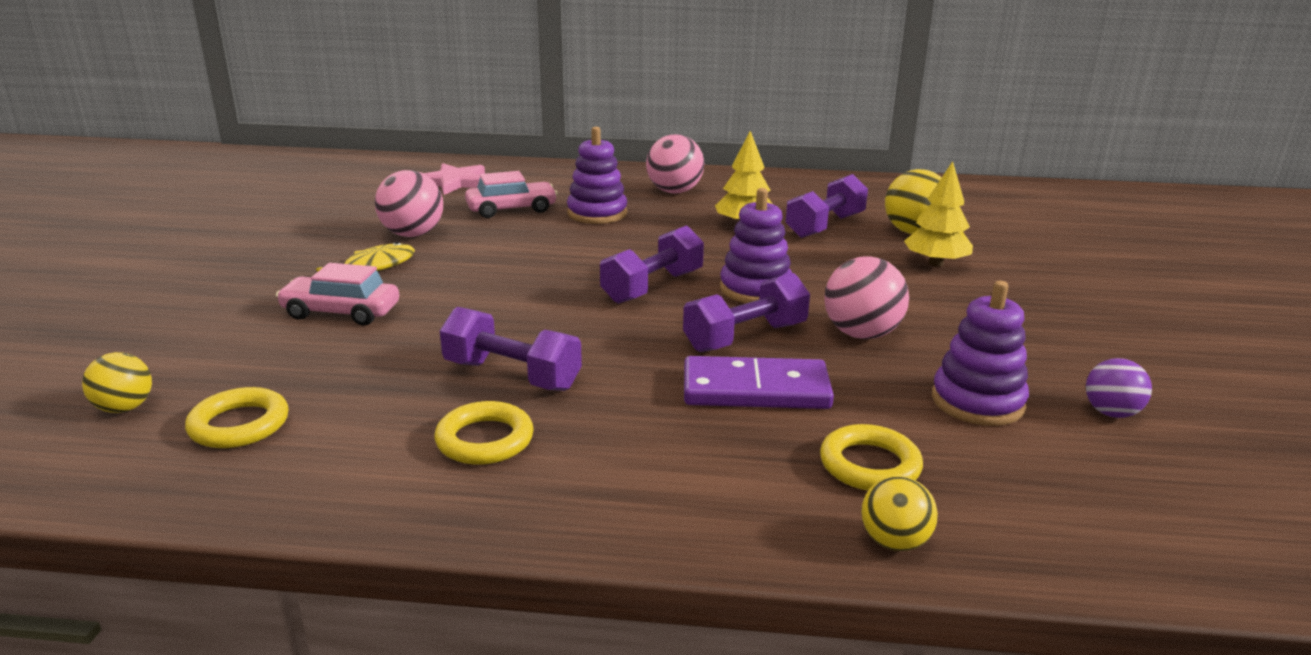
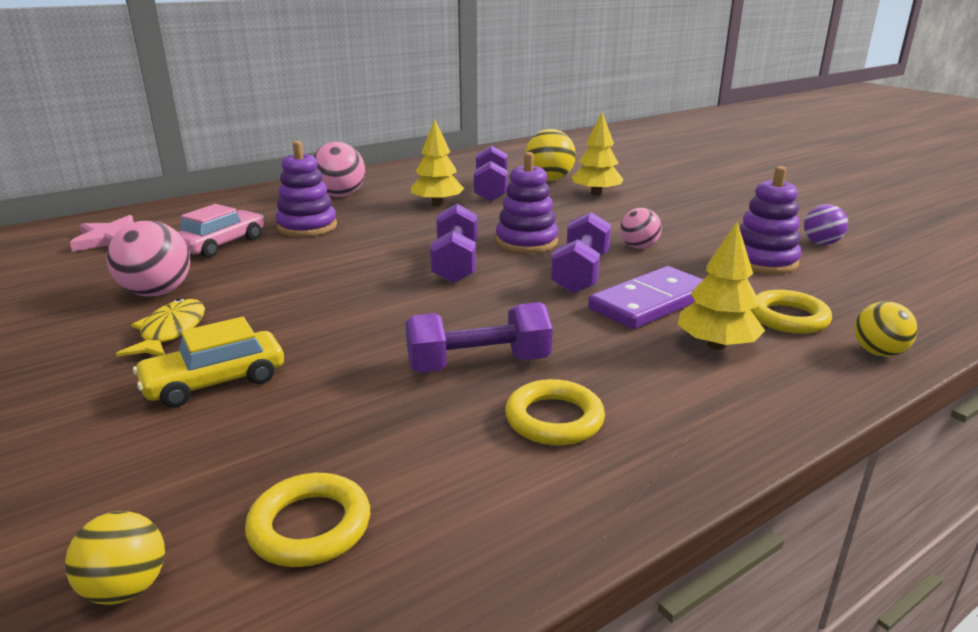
camera: 40 degrees left, 0 degrees up
pink car [276,263,399,326] -> yellow car [133,317,284,408]
pink ball [824,256,909,339] -> pink ball [620,208,662,249], size x0.62
none -> yellow tree [677,222,765,350]

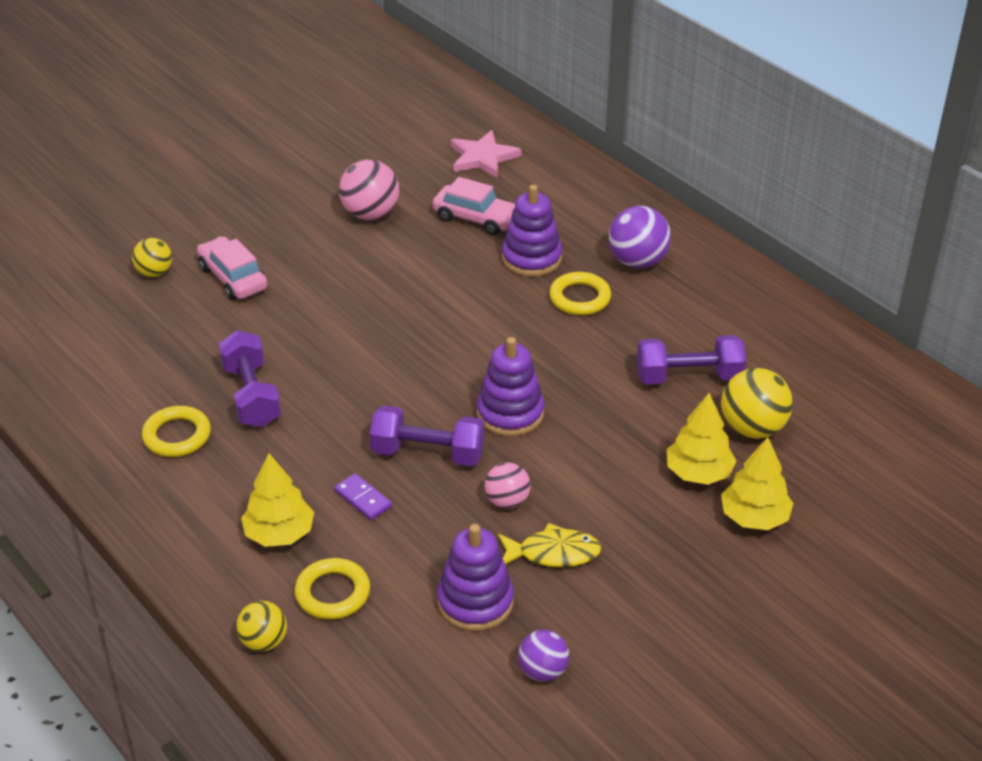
camera: 85 degrees right, 15 degrees up
yellow ball [65,511,165,605] -> yellow ball moved to [132,238,172,277]
yellow fish [116,298,205,356] -> yellow fish moved to [498,523,601,567]
yellow car [133,317,284,408] -> pink car [197,236,267,300]
yellow ring [245,473,370,567] -> yellow ring moved to [549,272,611,315]
pink ball [313,142,365,197] -> purple ball [608,206,671,268]
yellow tree [411,119,464,206] -> yellow tree moved to [721,437,794,530]
purple dumbbell [430,203,478,284] -> none
purple domino [588,266,704,329] -> purple domino [334,473,392,520], size x0.50

